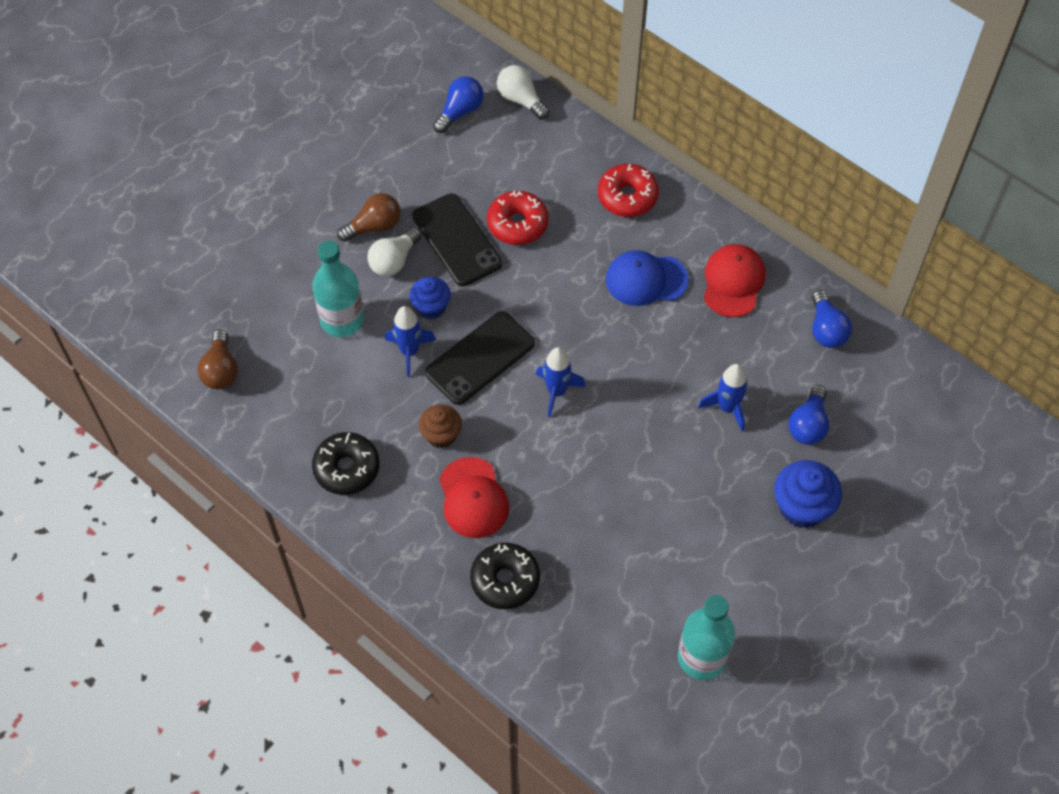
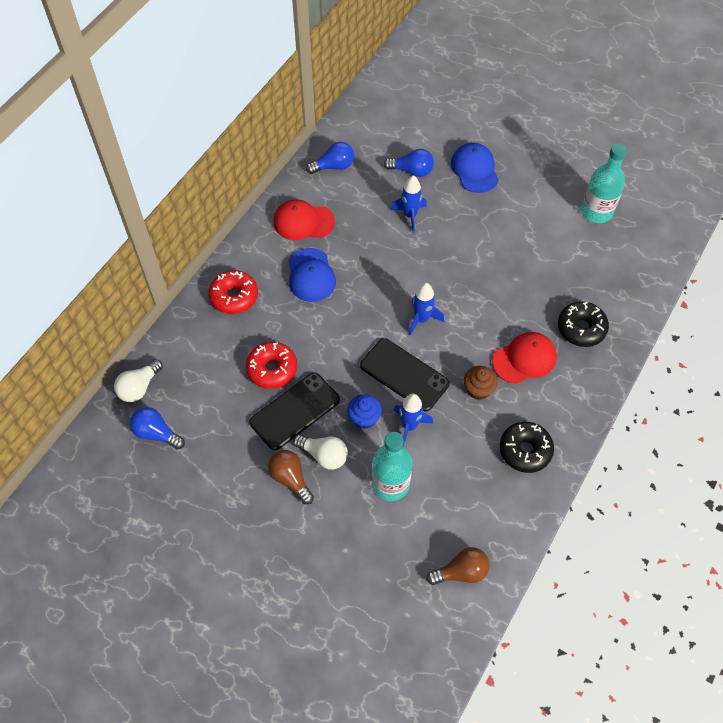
camera: 100 degrees left, 0 degrees up
blue cupcake [774,460,842,528] -> blue cap [451,143,499,193]

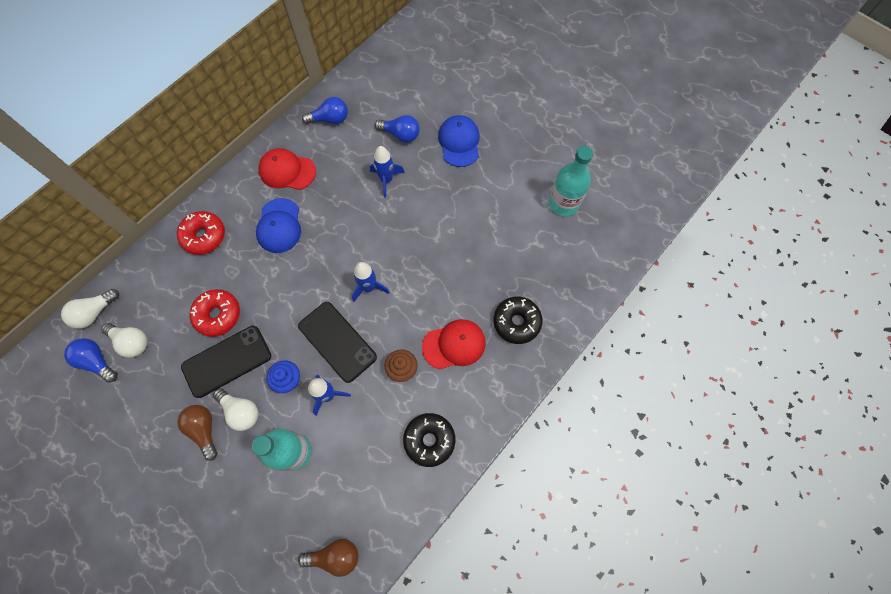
camera: 10 degrees right, 10 degrees up
none -> white light bulb [101,323,147,358]

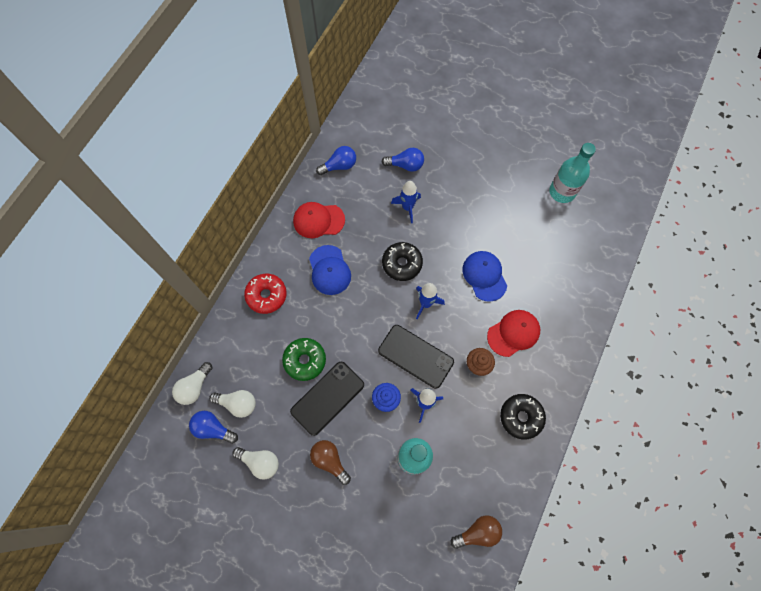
camera: 15 degrees left, 0 degrees up
red donut [190,289,240,337] -> green donut [282,338,326,381]
white light bulb [213,388,258,431] -> white light bulb moved to [233,447,279,479]
blue cap [438,115,480,167] -> blue cap moved to [463,251,507,302]
black donut [494,296,543,344] -> black donut moved to [382,242,423,281]

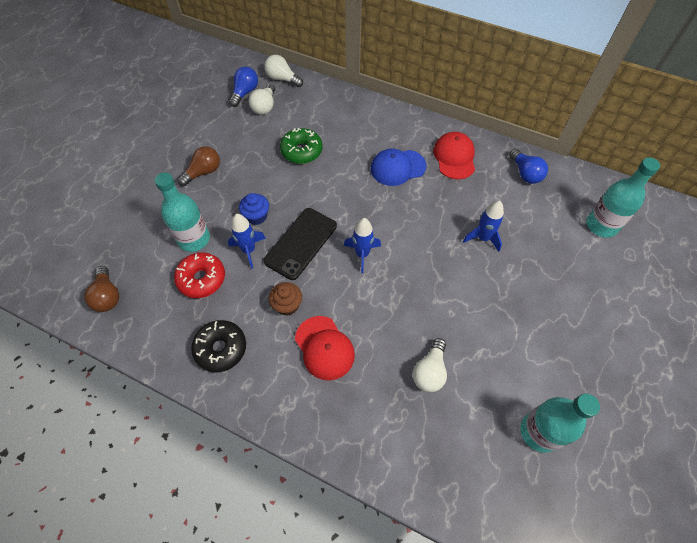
camera: 90 degrees right, 10 degrees down
white light bulb [233,447,279,479] -> white light bulb moved to [413,338,447,392]
red donut [244,274,287,314] -> red donut moved to [174,252,225,298]
black phone [290,362,364,436] -> none
blue light bulb [382,148,424,172] -> none
black donut [382,242,423,281] -> none
blue cap [463,251,507,302] -> none
none -> turquoise bottle [586,157,660,238]

